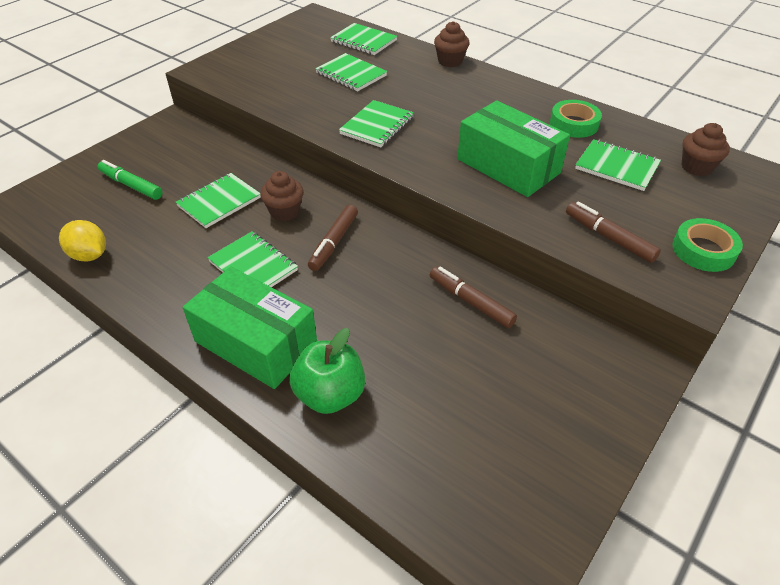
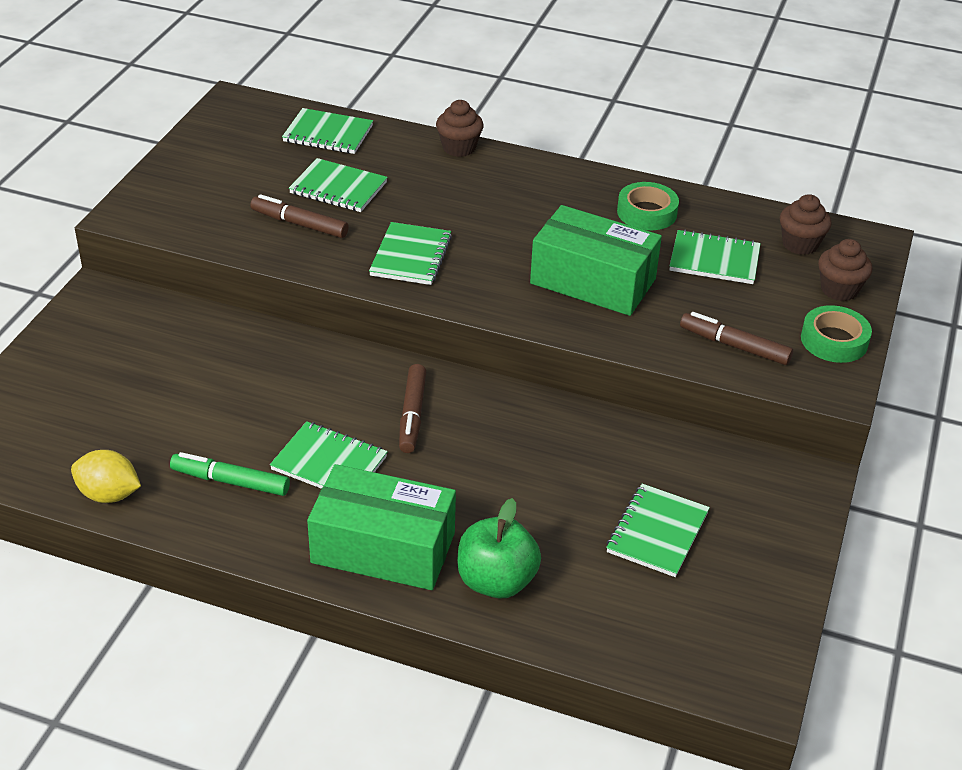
camera: 20 degrees left, 5 degrees down
green marker [97,160,163,200] -> green marker moved to [170,452,290,496]
green notebook [176,173,261,228] -> green notebook moved to [606,484,710,577]
brown cupcake [260,171,304,221] -> brown cupcake moved to [818,239,872,301]
brown marker [430,266,517,328] -> brown marker moved to [250,194,349,238]

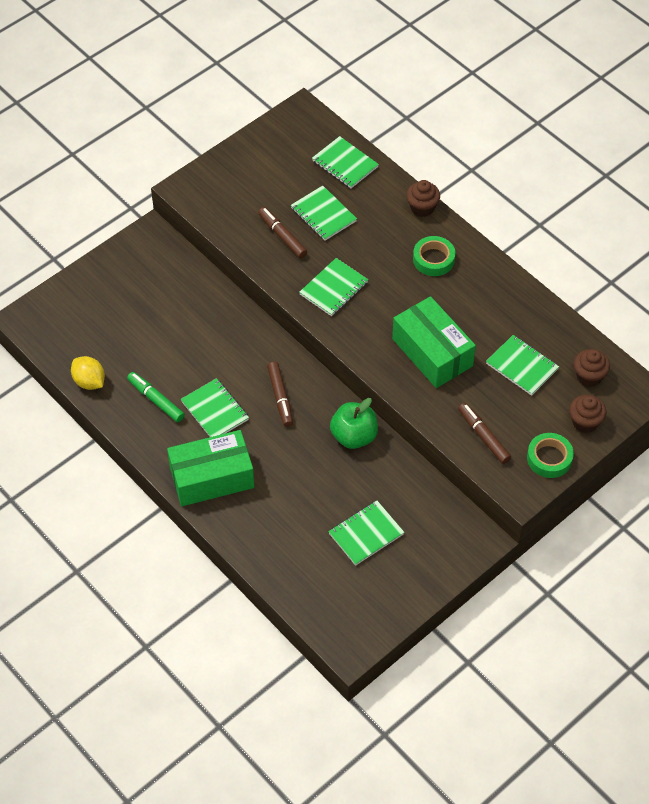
camera: 30 degrees right, 15 degrees up
green box [307,464,456,590] -> green box turned 60 degrees counterclockwise [167,430,255,506]
brown marker [399,364,426,453] -> brown marker turned 45 degrees counterclockwise [267,361,293,427]
green apple [457,498,541,598] -> green apple moved to [330,398,378,449]
green tape [617,182,679,230] -> green tape moved to [413,236,455,276]

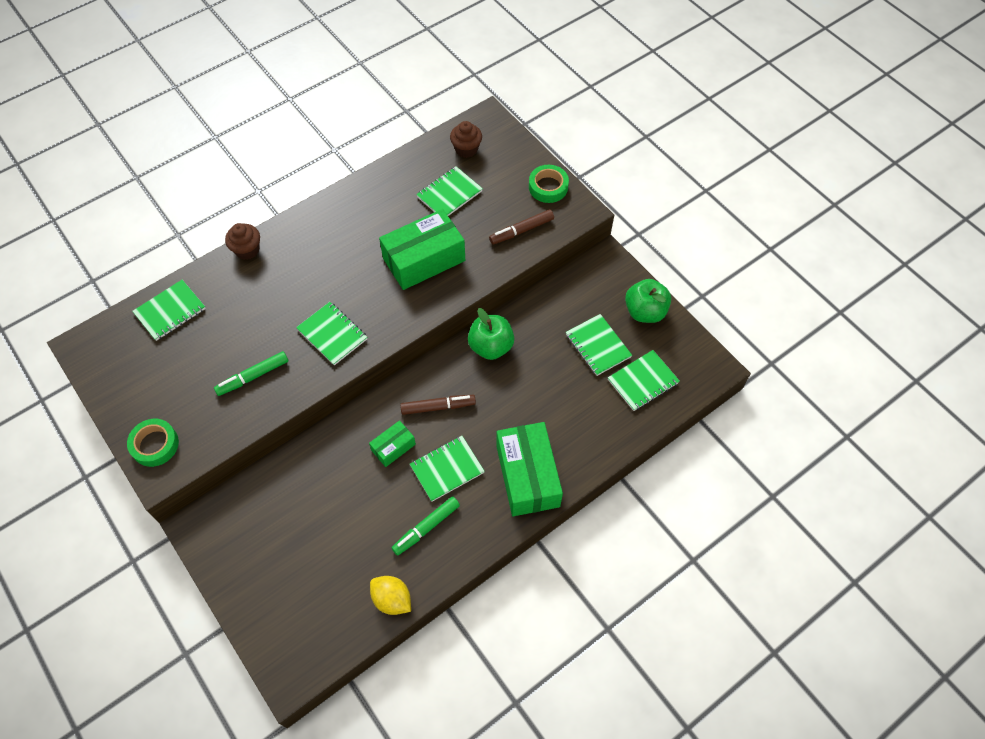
camera: 85 degrees left, 5 degrees up
yellow lemon [71,356,105,390] -> yellow lemon turned 75 degrees clockwise [370,576,411,615]
brown marker [258,207,307,258] -> green marker [214,351,288,396]
green notebook [291,185,357,241] -> green notebook moved to [608,350,680,411]
green tape [413,236,455,276] -> green tape moved to [127,419,179,467]
brown cupcake [569,395,607,433] -> none
none -> green box [369,420,416,467]
none -> green apple [625,279,671,323]

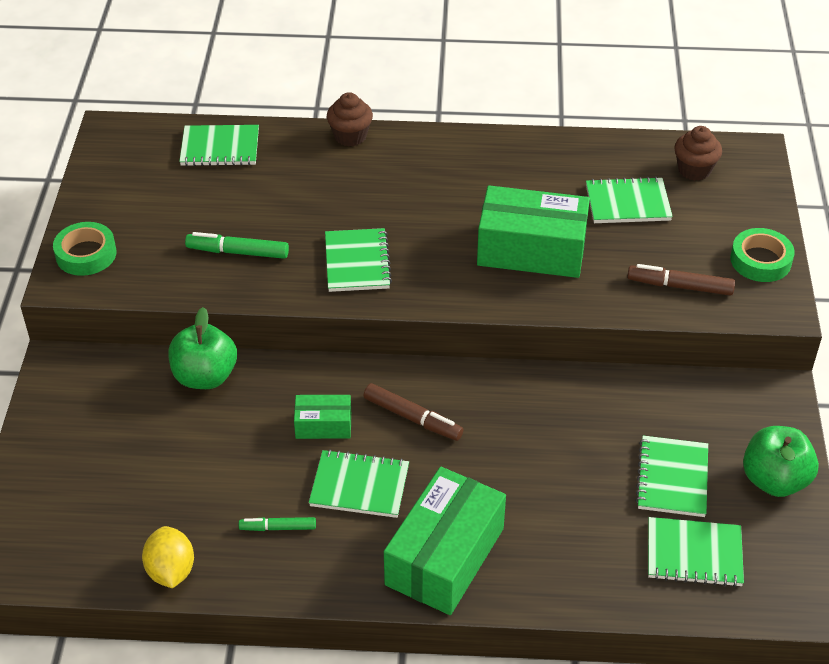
camera: 40 degrees right, 15 degrees down
green marker [392,496,460,556] -> green marker [239,517,316,531], size x0.66
green apple [468,308,514,360] -> green apple moved to [168,307,237,389]

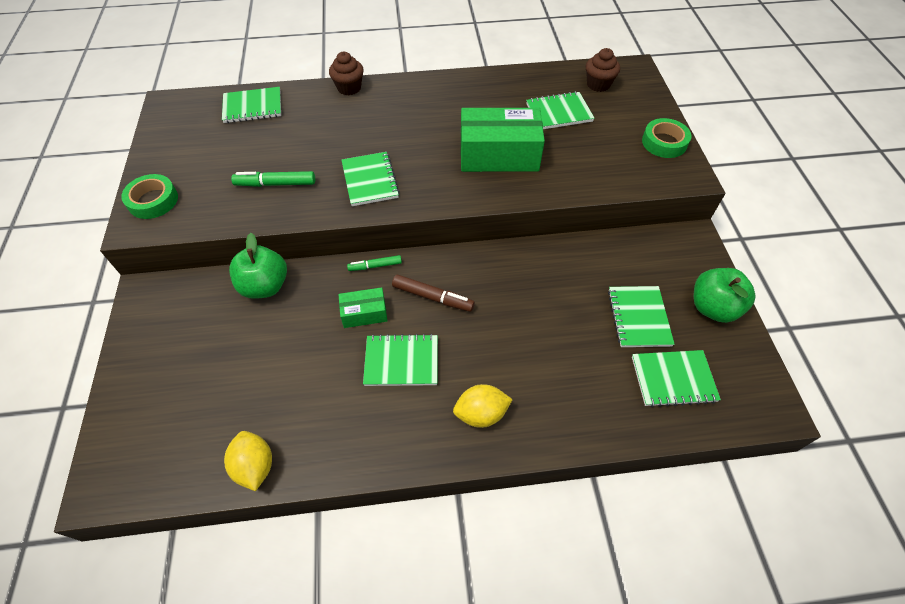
camera: 10 degrees left, 10 degrees up
green marker [239,517,316,531] -> green marker moved to [347,255,402,271]
green box [384,467,506,615] -> yellow lemon [453,384,513,428]
brown marker [627,264,735,296] -> none

